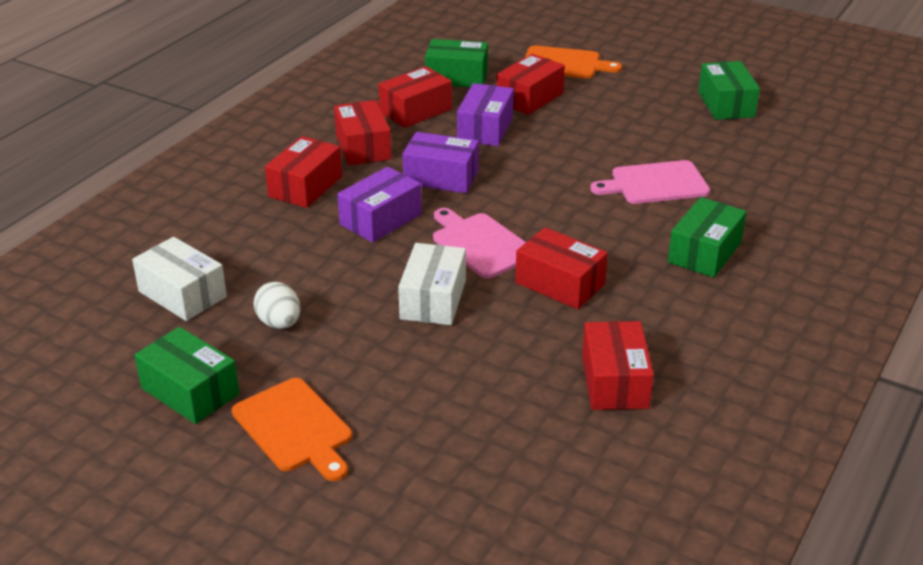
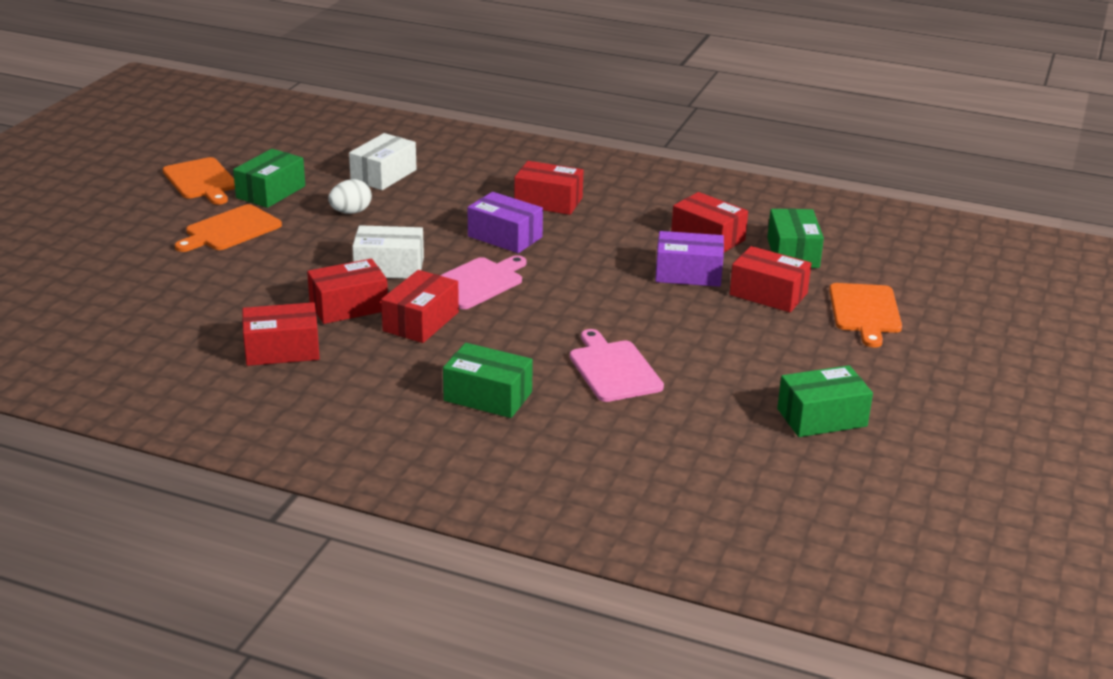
camera: 80 degrees right, 5 degrees down
red box [334,100,392,165] -> red box moved to [307,259,388,324]
purple box [402,132,479,193] -> none
none -> orange cutting board [163,157,235,205]

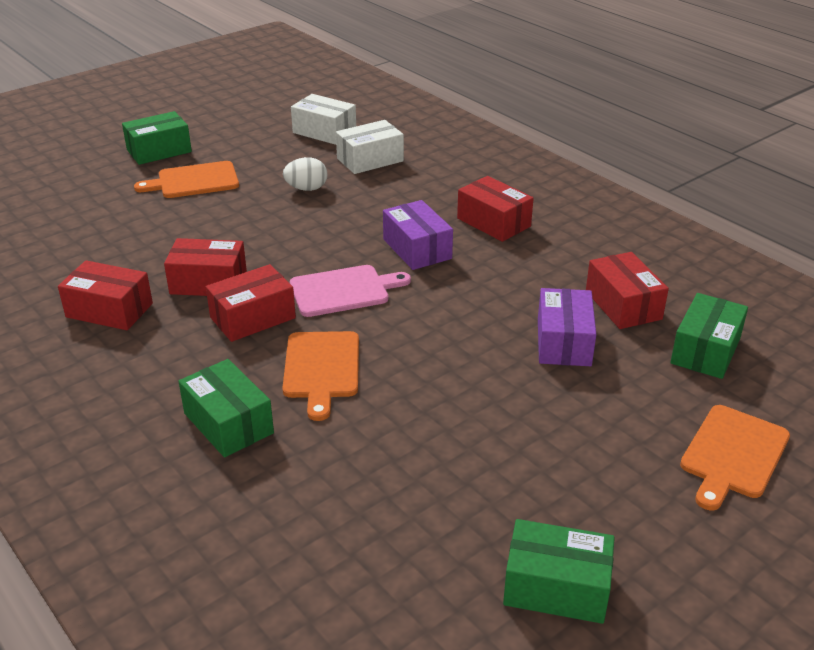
camera: 30 degrees right, 5 degrees up
orange cutting board [163,157,235,205] -> orange cutting board moved to [282,331,359,421]
green box [233,149,305,208] -> green box moved to [122,111,192,165]
white box [352,225,424,279] -> white box moved to [291,94,356,145]
pink cutting board [570,329,664,402] -> none
purple box [655,231,724,287] -> purple box turned 60 degrees clockwise [538,288,596,366]
red box [729,246,812,312] -> none

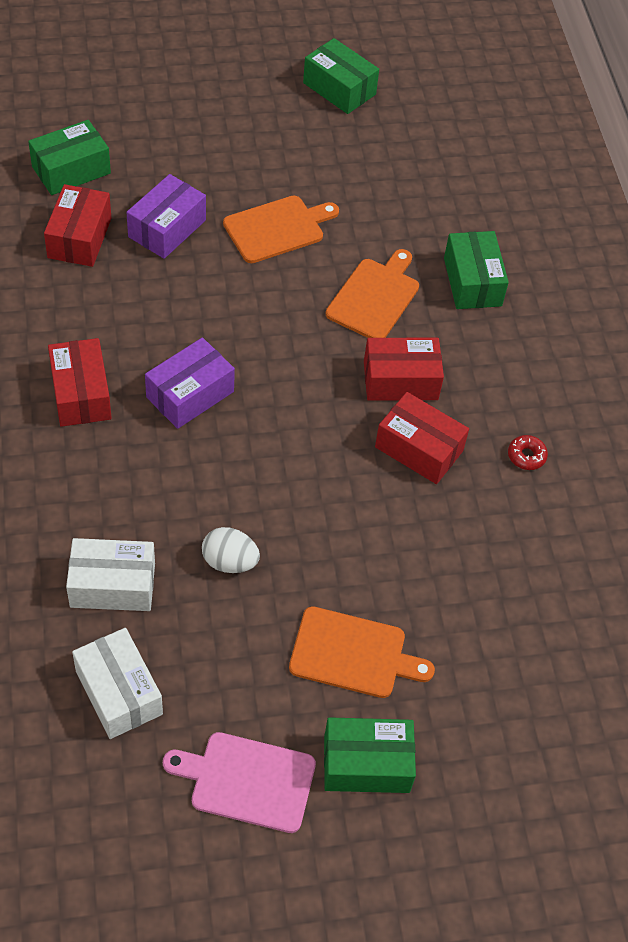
camera: 155 degrees left, 20 degrees up
red box [58,260,153,330] -> red donut [508,435,548,470]
pink cutting board [290,265,411,317] -> pink cutting board moved to [163,732,316,833]
purple box [383,200,453,270] -> purple box turned 45 degrees clockwise [145,338,235,429]
orange cutting board [680,405,790,510] -> orange cutting board moved to [223,196,339,263]

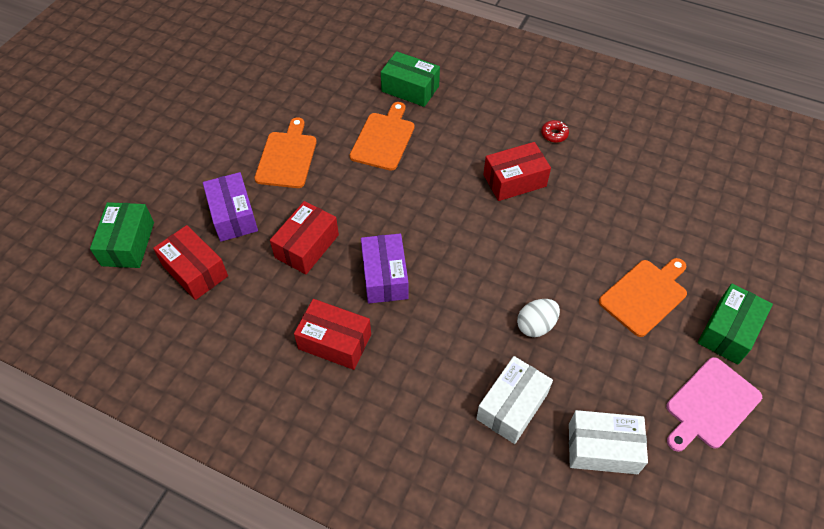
camera: 50 degrees left, 0 degrees up
green box [303,38,379,114] -> none
orange cutting board [325,249,419,338] -> orange cutting board turned 45 degrees clockwise [350,102,415,171]
red box [364,338,444,401] -> red box moved to [270,201,339,274]

